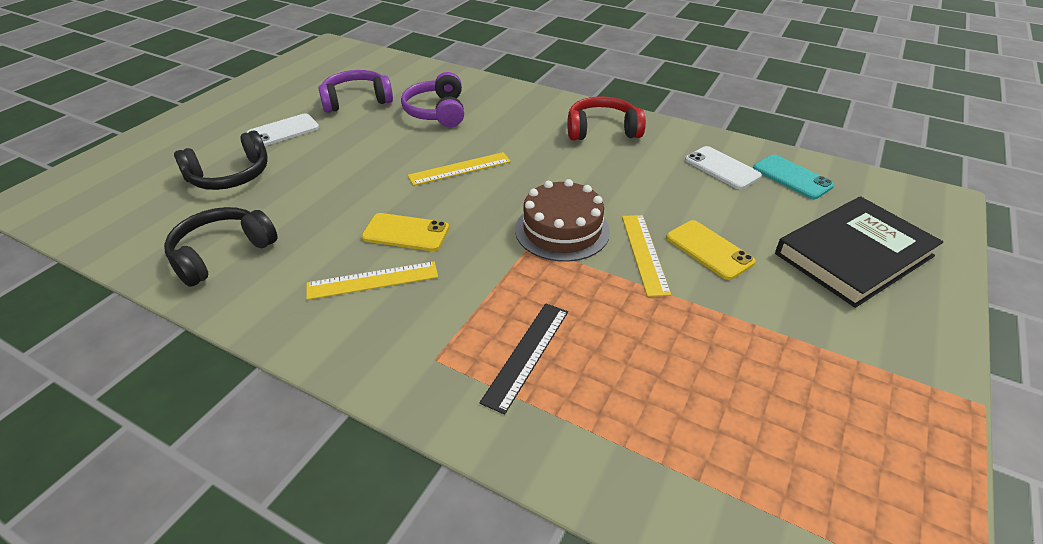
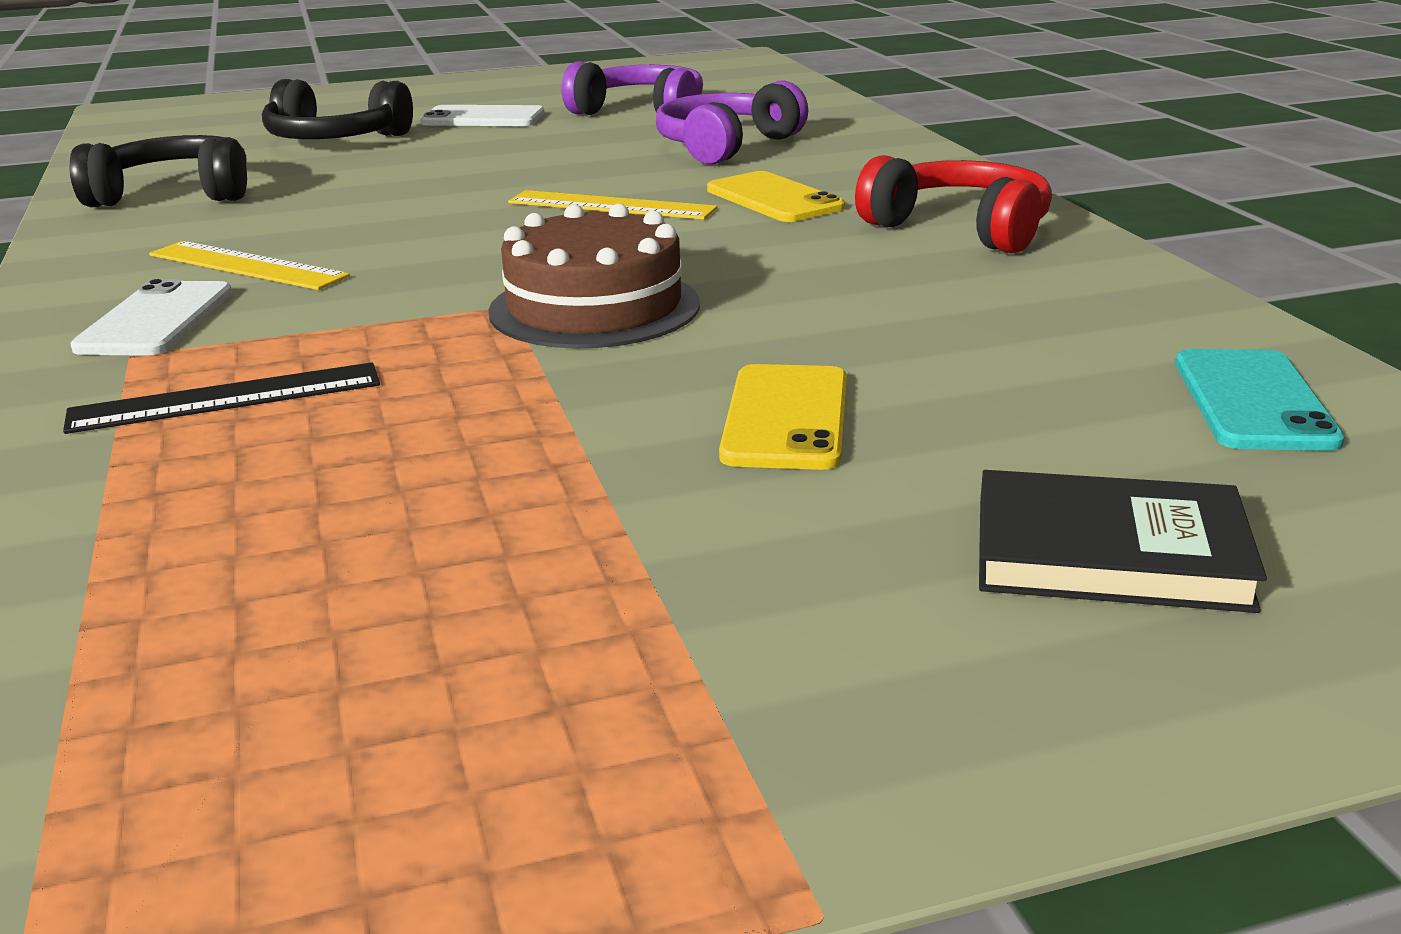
camera: 45 degrees right, 15 degrees down
yellow phone [361,213,449,251] -> yellow phone moved to [707,171,845,222]
yellow ruler [622,215,671,297] -> none
white phone [685,146,762,189] -> white phone moved to [70,279,232,356]
black book [775,196,943,308] -> black book [979,470,1267,613], size x0.63

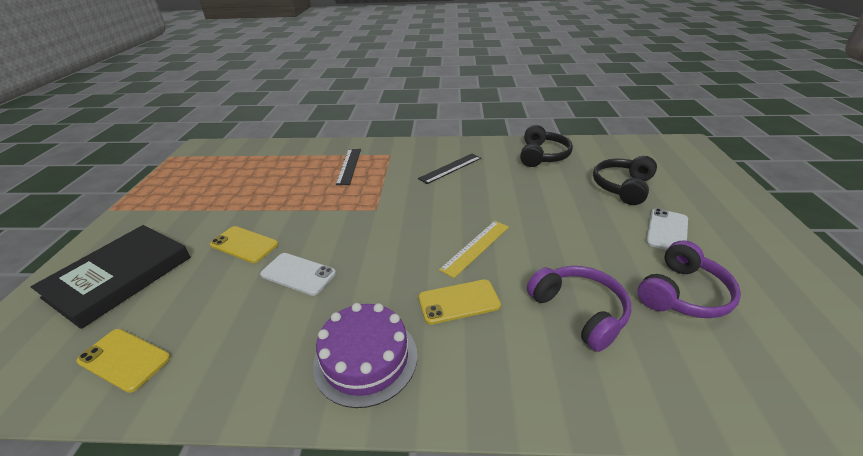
camera: 110 degrees right, 10 degrees up
white phone [70,279,232,356] -> white phone moved to [260,253,336,296]
yellow ruler [149,241,350,290] -> black ruler [418,154,481,184]
brown cake [488,204,700,348] -> none
red headphones [855,155,1052,253] -> purple cake [313,303,417,408]
black book [979,470,1267,613] -> black book [31,225,191,329], size x1.60
turquoise phone [1175,349,1345,451] -> yellow phone [76,329,171,393]

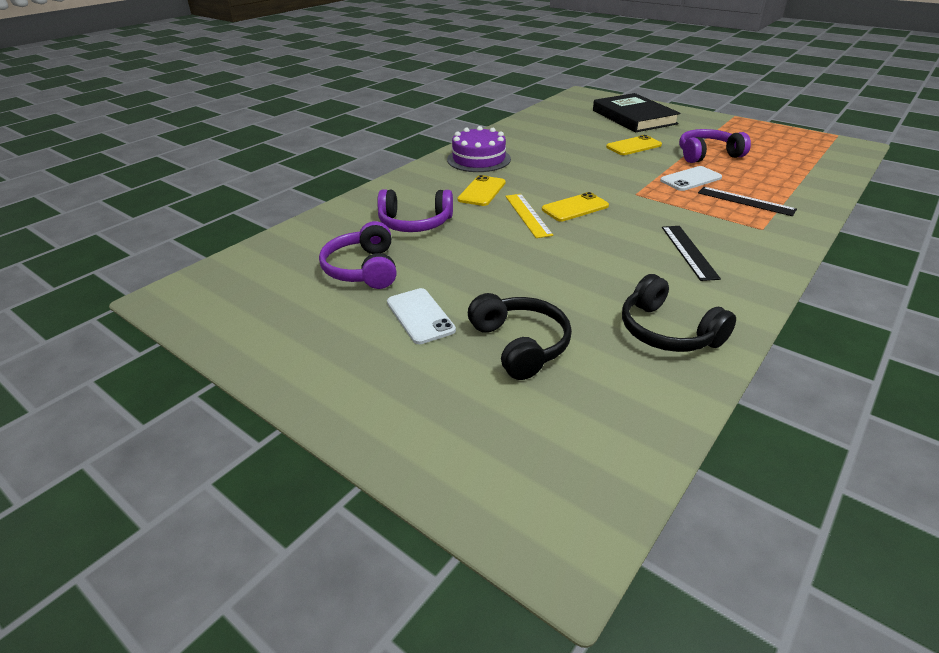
camera: 125 degrees right, 0 degrees up
yellow phone [76,329,171,393] -> yellow phone moved to [542,192,609,222]
white phone [260,253,336,296] -> white phone moved to [660,166,722,191]
none -> purple headphones [679,129,751,163]

